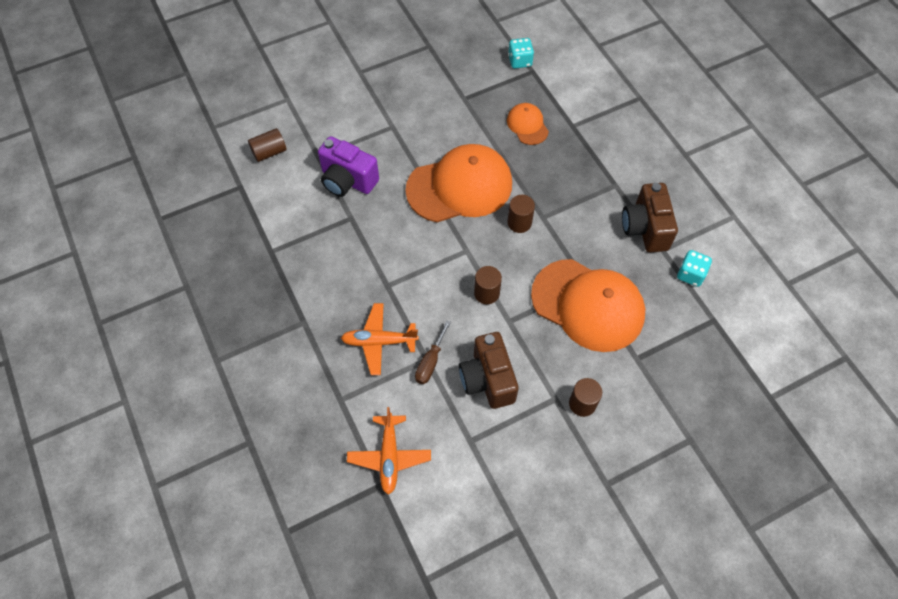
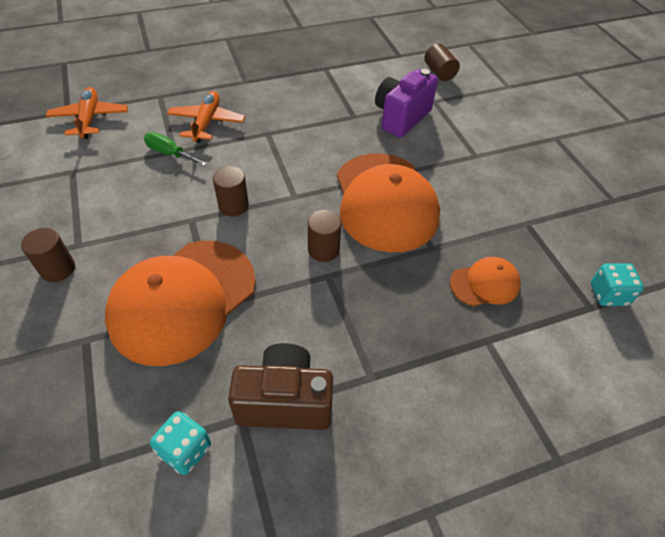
camera: 95 degrees right, 10 degrees down
orange plane [347,407,431,495] -> orange plane turned 75 degrees clockwise [46,87,128,139]
brown screwdriver [415,320,451,384] -> green screwdriver [144,132,207,166]
brown camera [459,332,519,409] -> none

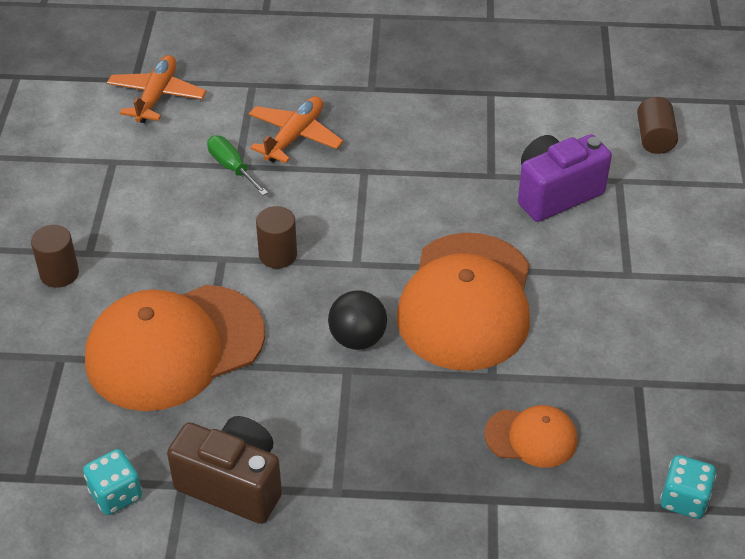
camera: 25 degrees right, 5 degrees down
brown cylinder [308,210,342,262] -> black ball [328,290,387,350]

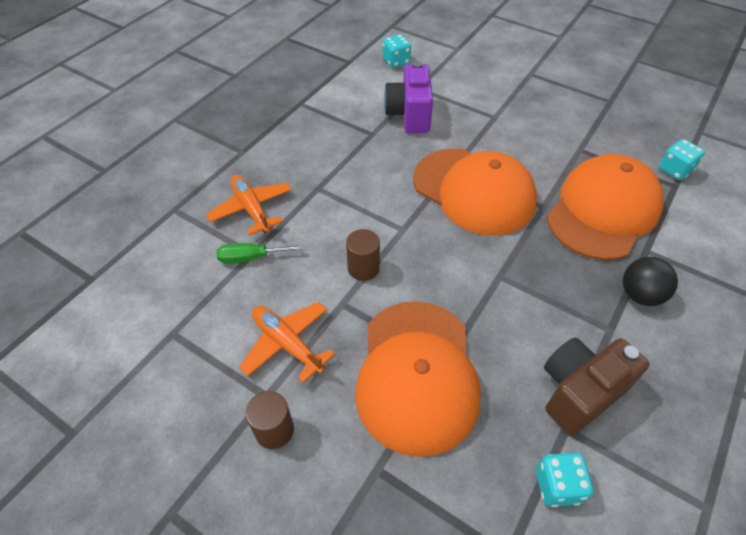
camera: 60 degrees left, 5 degrees up
orange plane [107,55,206,123] -> orange plane moved to [239,302,335,383]
black ball [328,290,387,350] -> black ball moved to [623,257,678,306]
orange cap [484,405,578,468] -> orange cap [546,154,664,260], size x2.08
brown cylinder [637,97,678,154] -> turquoise dice [383,34,411,68]

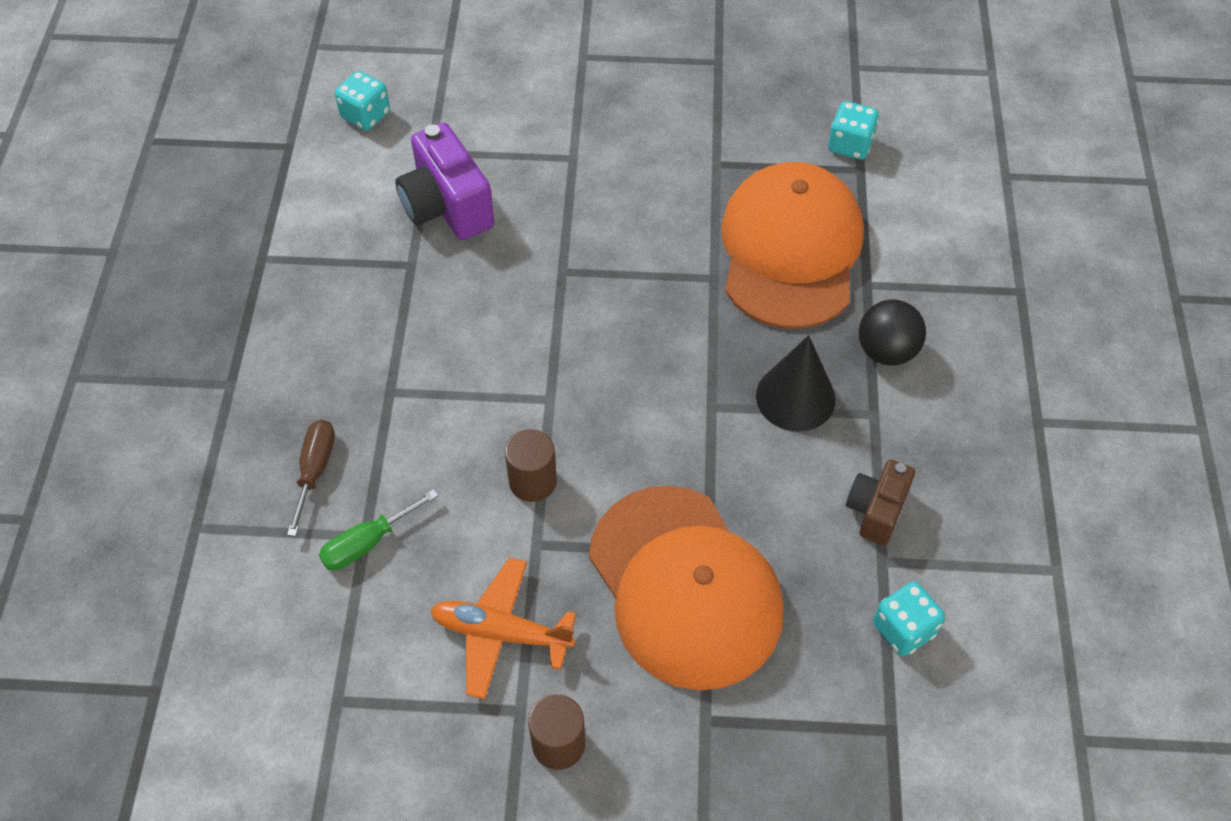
camera: 30 degrees left, 5 degrees up
orange plane [206,175,291,236] -> brown screwdriver [287,420,335,537]
orange cap [413,148,537,236] -> none
brown camera [544,338,649,436] -> brown camera [846,460,915,545], size x0.62
none -> black cone [756,335,836,432]

